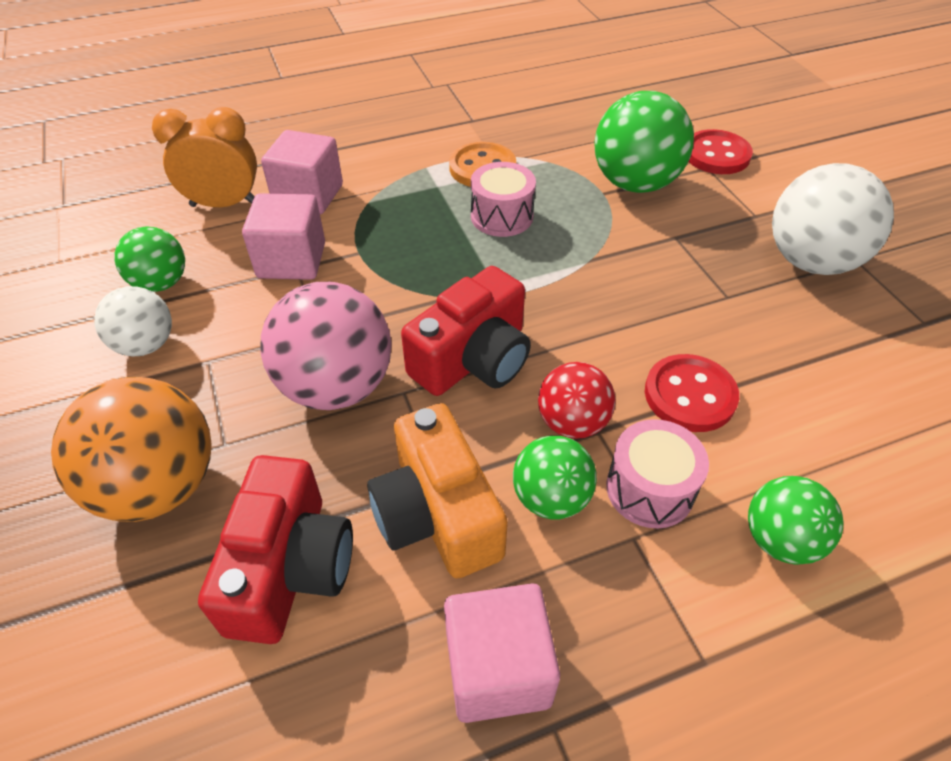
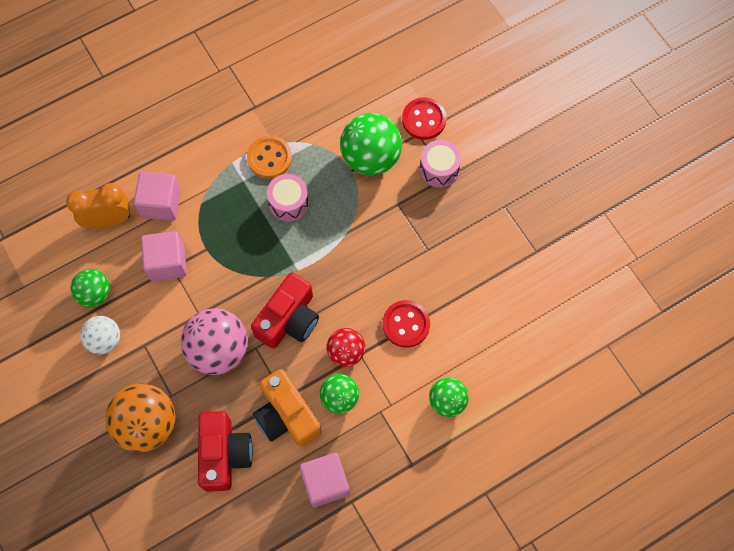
camera: 10 degrees left, 20 degrees up
pink drum [606,419,709,529] -> pink drum moved to [420,140,461,188]
white ball [772,163,894,275] -> none

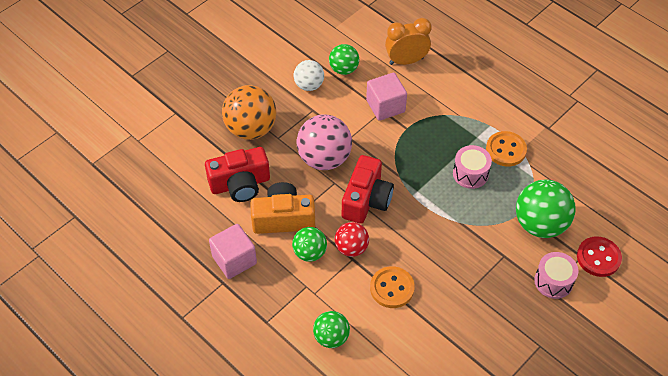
camera: 75 degrees right, 15 degrees down
orange clock [66,183,130,229] -> orange clock turned 75 degrees counterclockwise [385,18,432,65]
pink cube [134,172,181,221] -> none
red camera [251,272,319,349] -> red camera turned 90 degrees counterclockwise [342,155,394,224]
orange camera [253,369,322,447] -> orange camera turned 45 degrees clockwise [250,182,315,234]
red button [383,300,430,348] -> orange button [370,266,415,308]

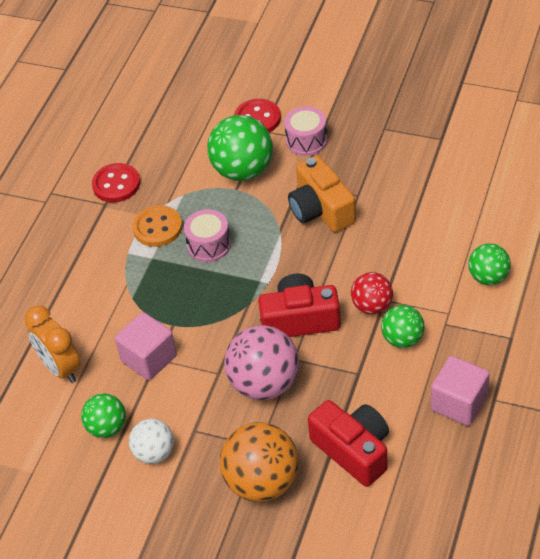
camera: 110 degrees left, 5 degrees down
orange camera [250,182,315,234] -> orange camera moved to [288,156,356,232]
orange button [370,266,415,308] -> none
none -> red button [92,163,140,202]

